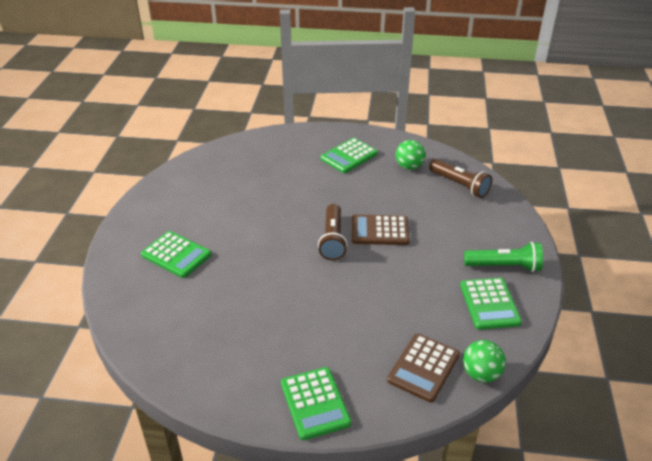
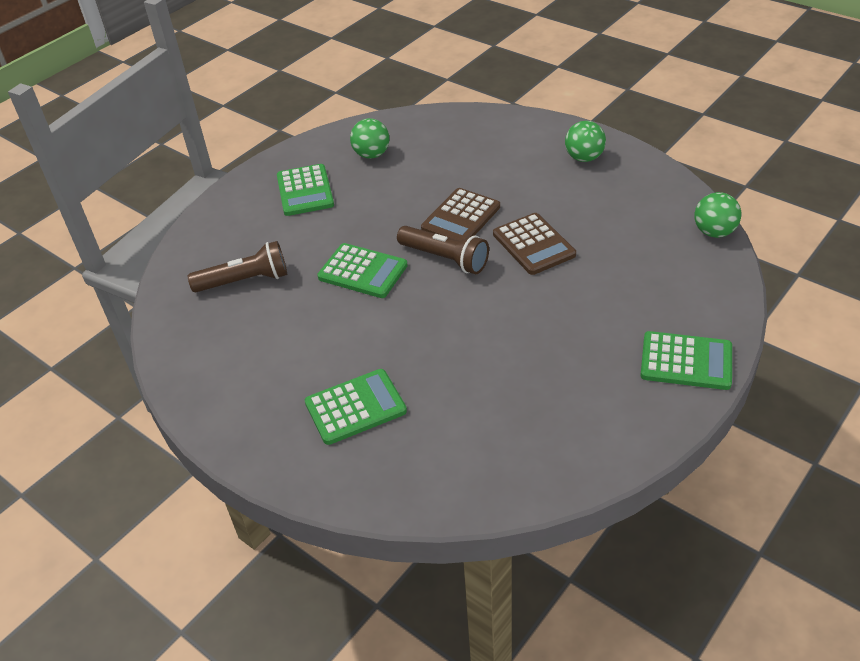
camera: 55 degrees left, 5 degrees up
brown calculator [387,334,460,402] -> brown calculator moved to [493,213,576,275]
brown flashlight [429,159,492,198] -> brown flashlight moved to [188,241,287,292]
green calculator [460,278,522,330] -> green calculator moved to [317,243,408,298]
green flashlight [464,242,543,272] -> green ball [565,121,606,162]

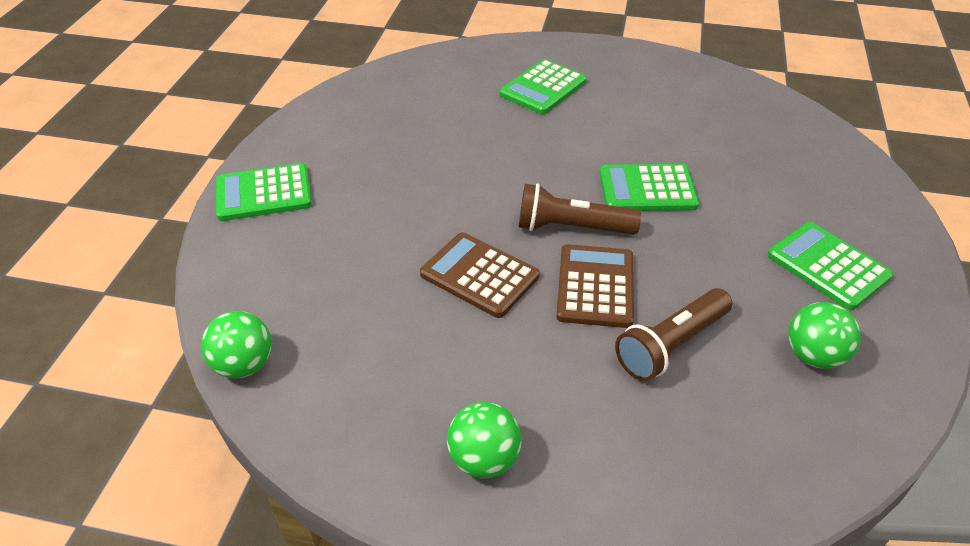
camera: 150 degrees right, 0 degrees up
brown flashlight [188,241,287,292] -> brown flashlight moved to [615,288,732,381]

